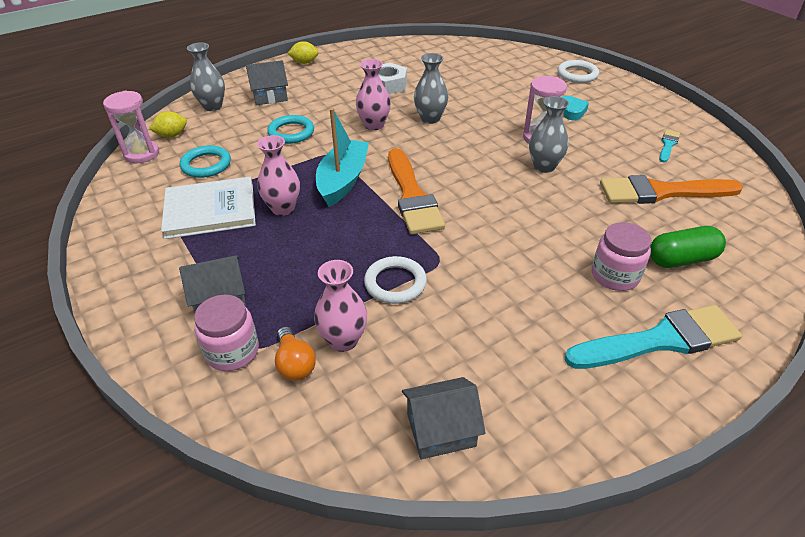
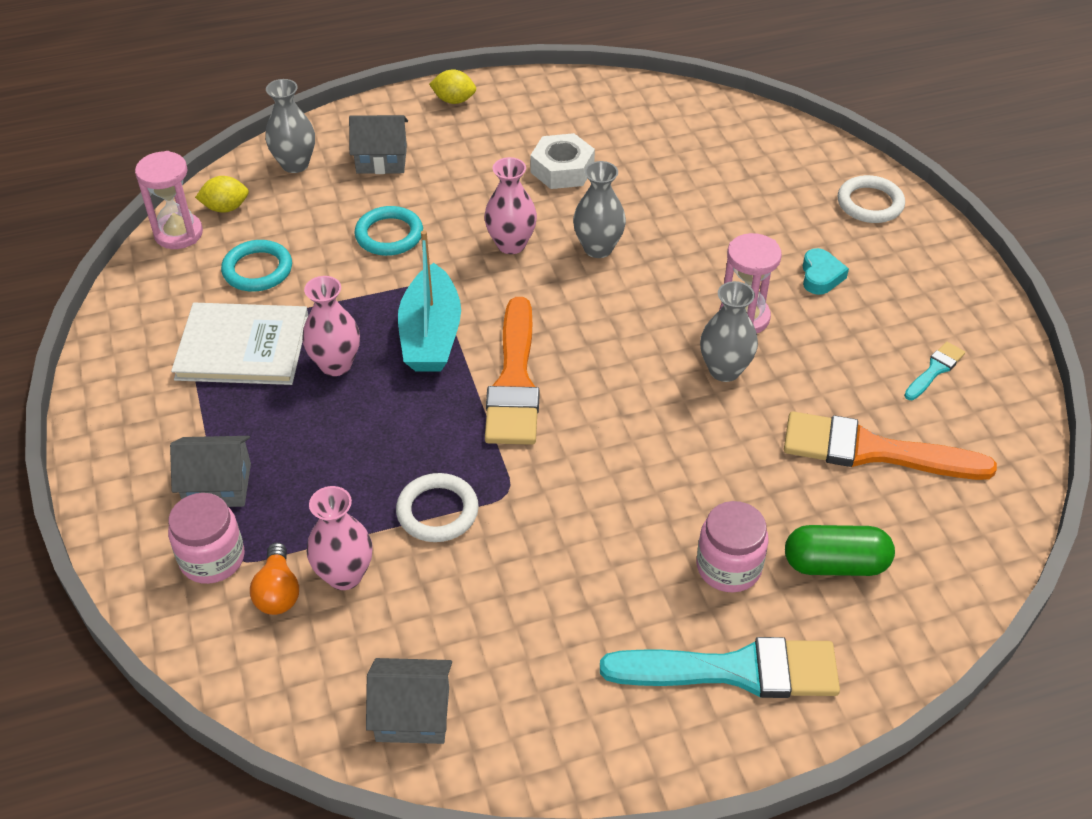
camera: 15 degrees right, 5 degrees up
turquoise boat [316,108,369,207] -> turquoise boat turned 150 degrees clockwise [398,230,461,371]

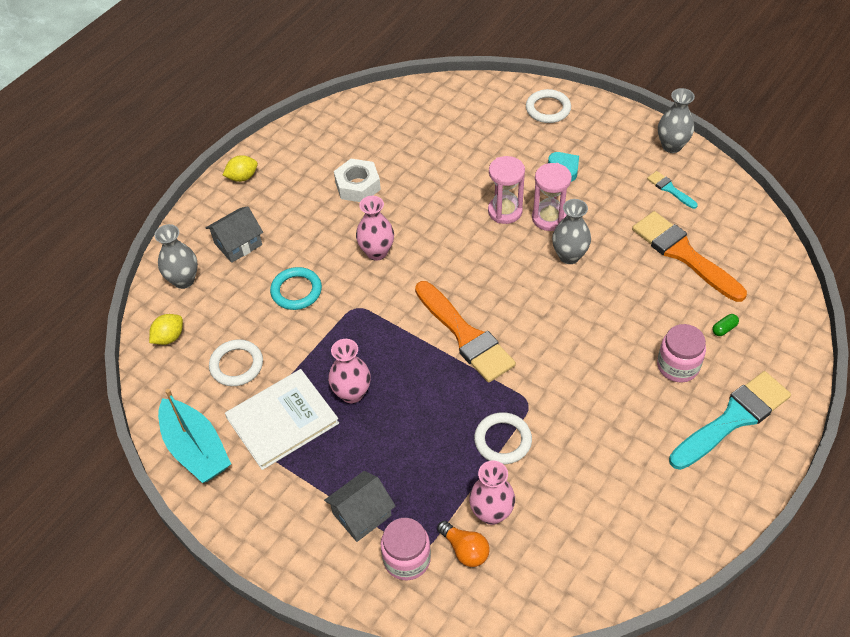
camera: 35 degrees left, 5 degrees up
pink hourglass [135,151,203,249] -> pink hourglass moved to [488,156,525,224]
turquoise ring [221,240,292,292] -> white ring [209,339,263,386]
grey house [366,658,452,744] -> none
turquoise boat [398,230,461,371] -> turquoise boat moved to [158,389,231,483]
grey vase [573,161,626,258] -> grey vase moved to [658,88,695,153]
orange brush [784,411,997,480] -> orange brush turned 75 degrees clockwise [632,211,747,302]
green capsule [785,525,895,576] -> green capsule [713,314,739,336], size x0.45
turquoise brush [904,342,965,400] -> turquoise brush turned 45 degrees counterclockwise [647,171,698,209]

